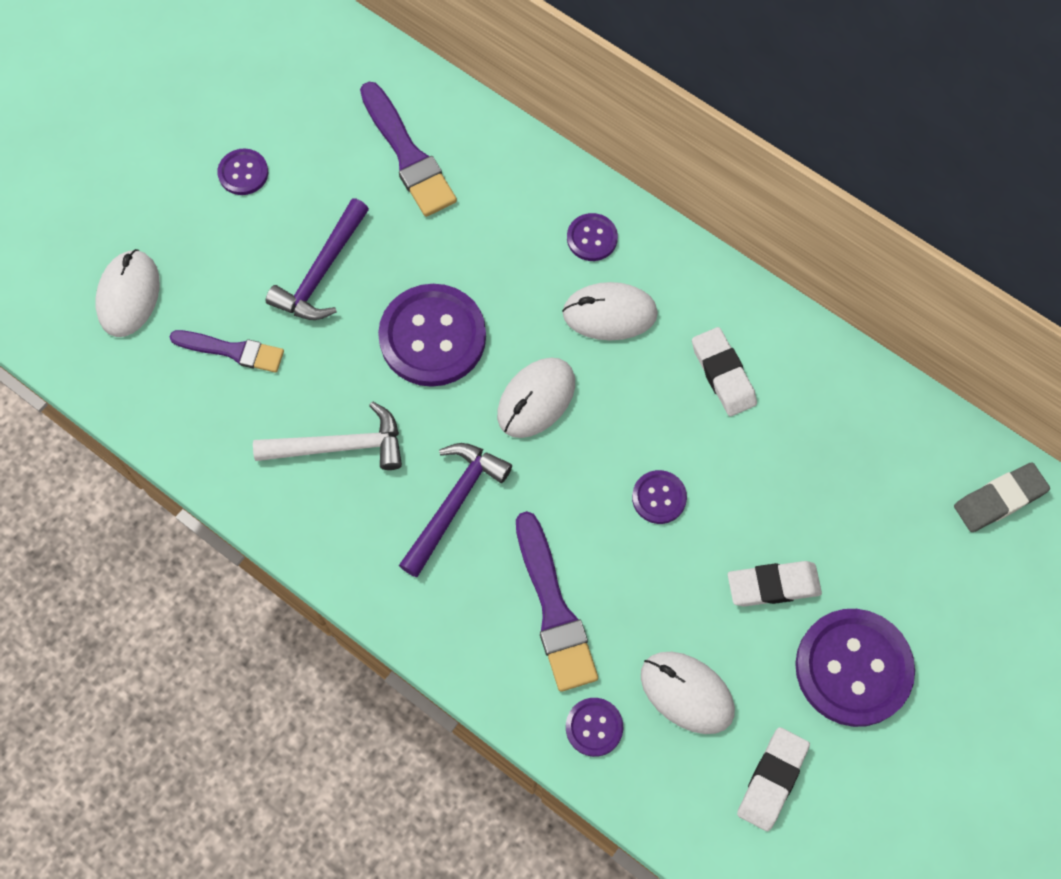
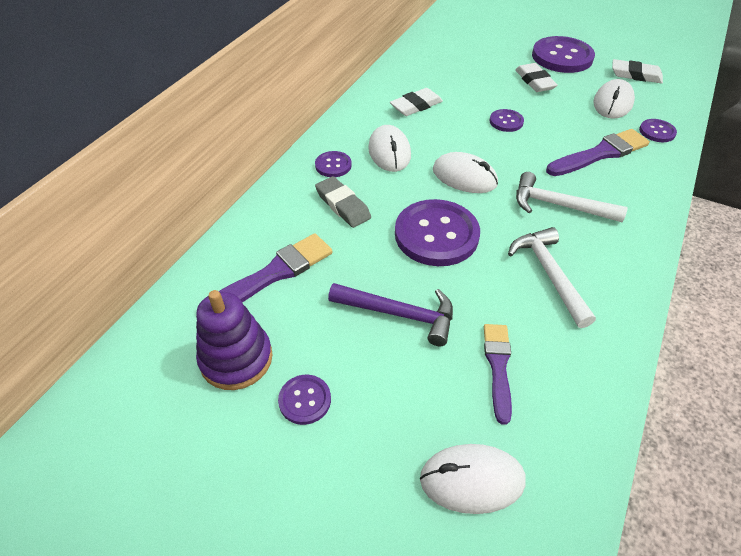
camera: 100 degrees left, 20 degrees down
purple hammer [399,443,512,577] -> white hammer [516,172,628,222]
grey eraser [954,462,1050,532] -> grey eraser moved to [315,176,371,228]
none -> purple stacking toy [196,290,273,390]

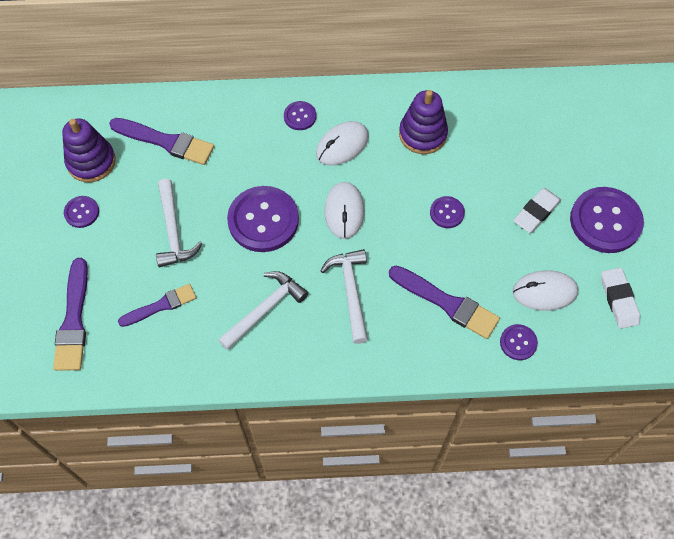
camera: 60 degrees right, 15 degrees up
grey eraser [315,176,371,228] -> none
purple hammer [328,283,453,346] -> white hammer [156,179,202,267]
white eraser [390,88,443,116] -> purple stacking toy [399,90,448,154]
white mouse [420,444,526,514] -> purple brush [53,258,88,371]

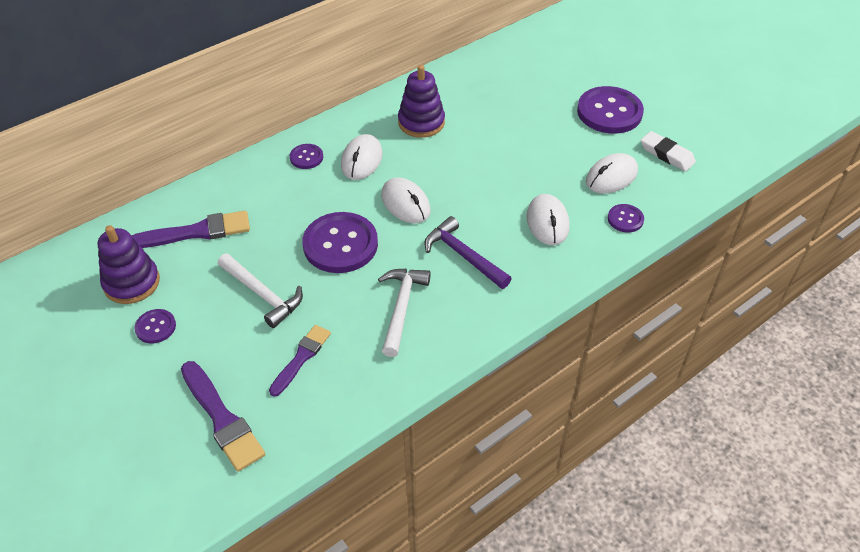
camera: 35 degrees left, 15 degrees down
white hammer [320,249,368,344] -> purple hammer [424,216,512,289]
purple brush [389,266,500,339] -> white mouse [526,194,570,245]
purple button [430,196,465,228] -> none
white eraser [513,188,561,233] -> none

